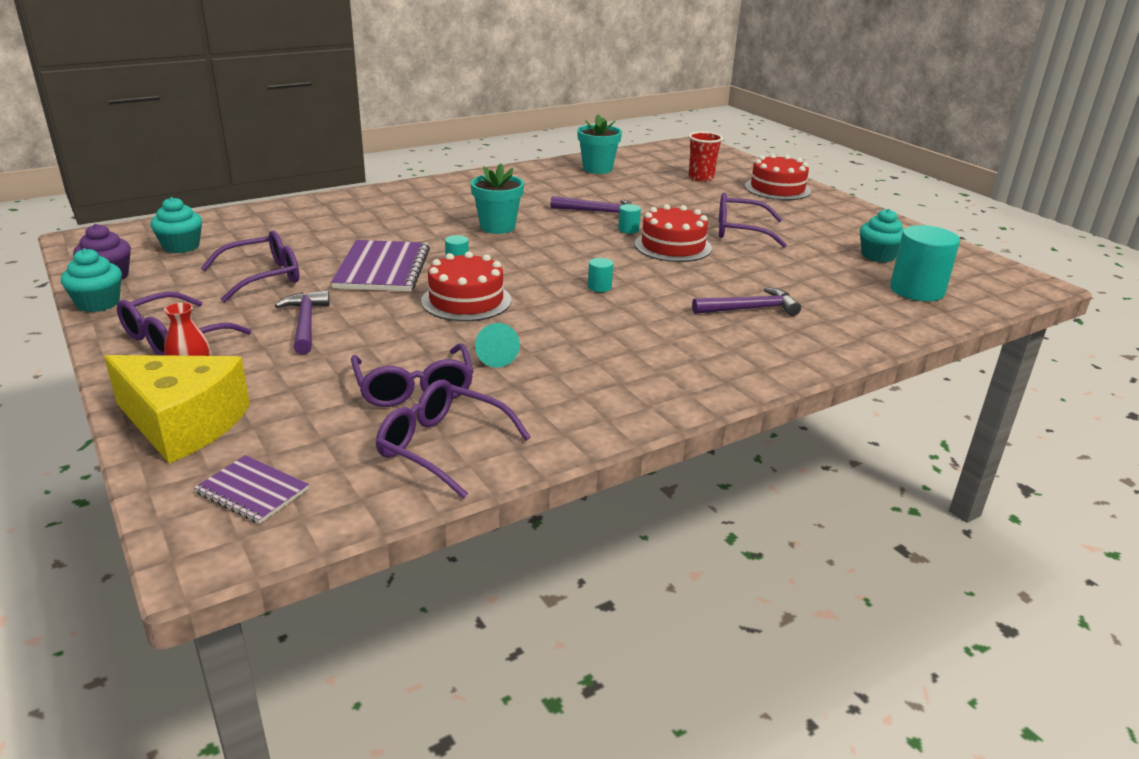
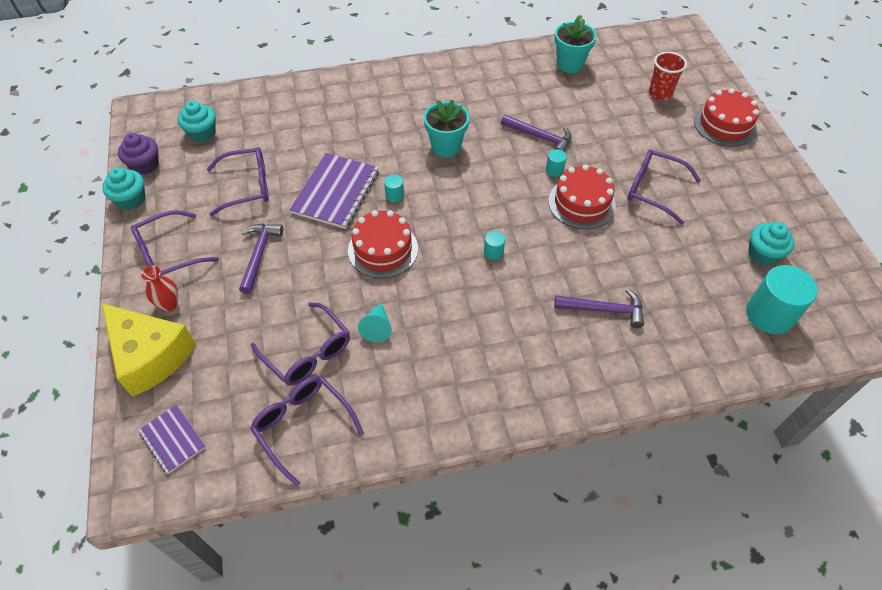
camera: 20 degrees right, 25 degrees up
purple glasses [351,343,473,407] -> purple glasses turned 45 degrees counterclockwise [251,302,350,386]

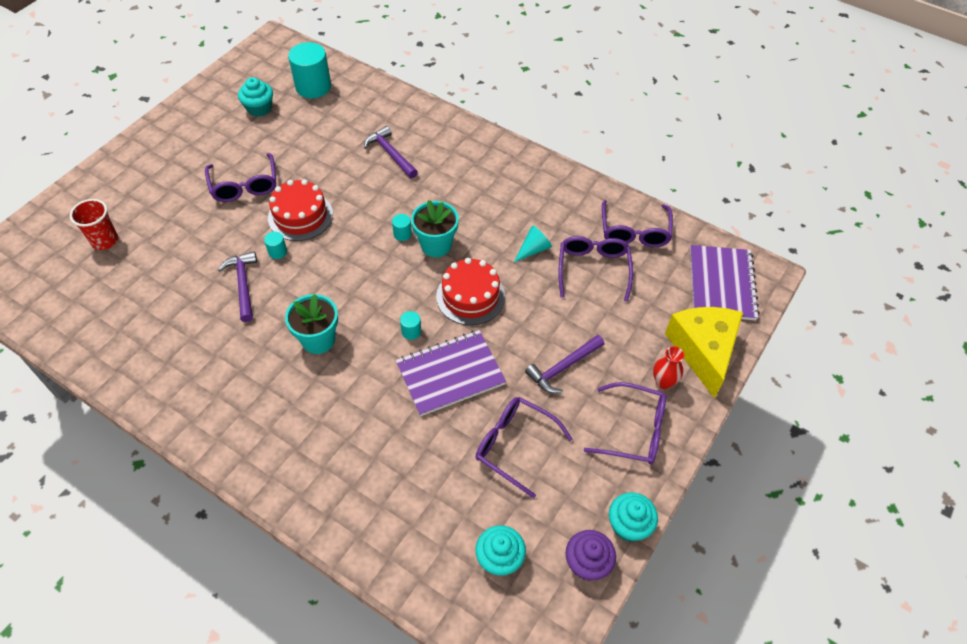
camera: 135 degrees left, 0 degrees up
purple notebook [138,405,206,474] -> purple notebook [690,245,760,320], size x1.78
turquoise flower pot [554,17,596,73] -> turquoise flower pot moved to [411,200,459,257]
red cake [694,88,759,147] -> none

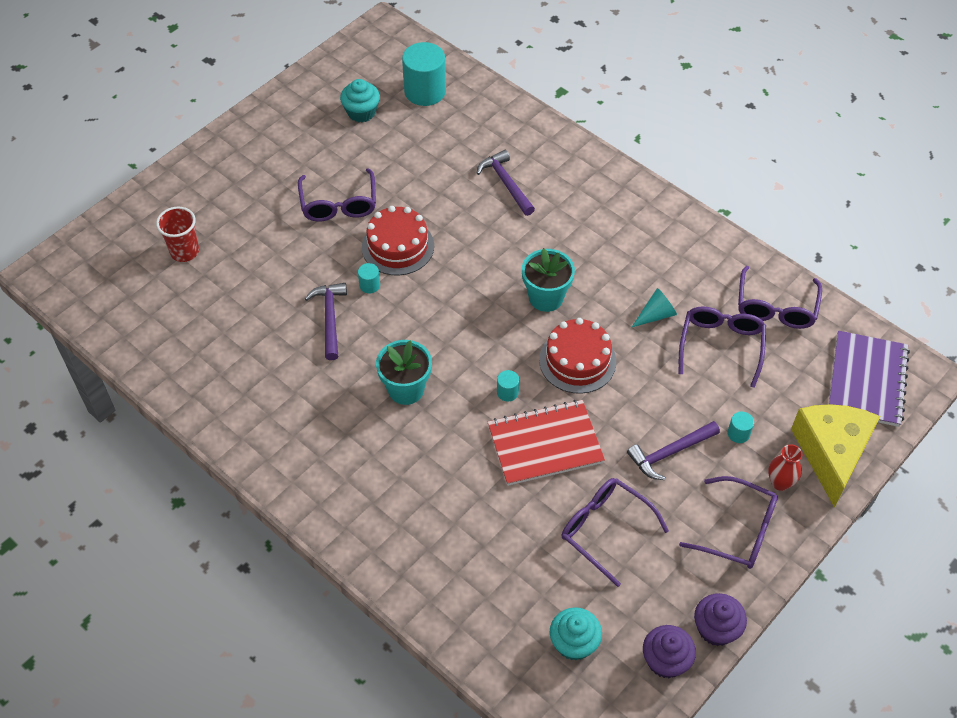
camera: 10 degrees right, 0 degrees up
turquoise cylinder [392,214,412,241] -> turquoise cylinder moved to [728,412,754,443]
purple notebook [396,330,506,416] -> red notebook [488,400,605,486]
turquoise cupcake [609,492,658,542] -> purple cupcake [694,593,747,646]

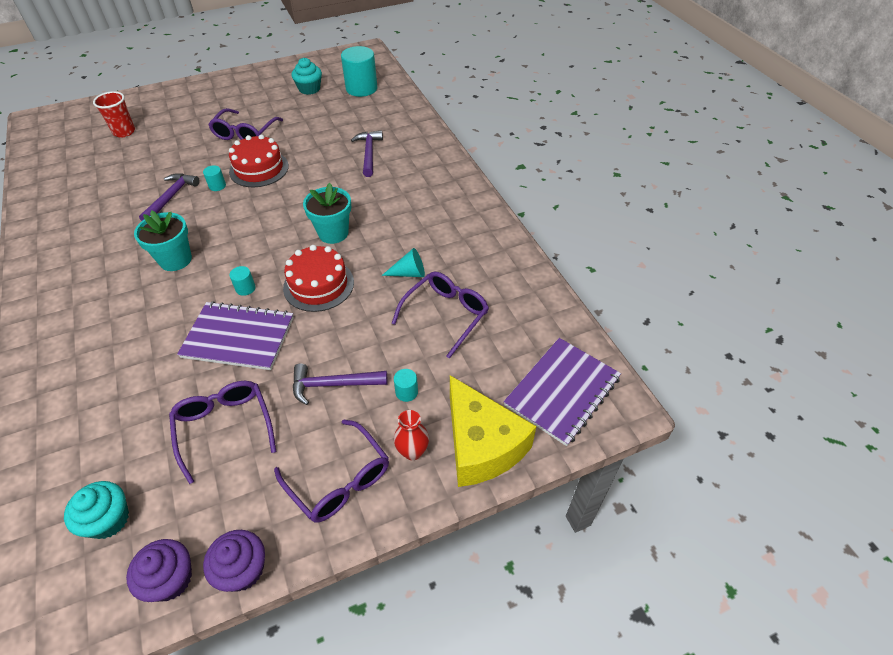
camera: 25 degrees right, 5 degrees down
red notebook [488,400,605,486] -> purple notebook [177,301,294,370]
purple glasses [738,266,822,329] -> none
yellow cheese [791,404,880,508] -> yellow cheese turned 120 degrees clockwise [450,375,537,487]

